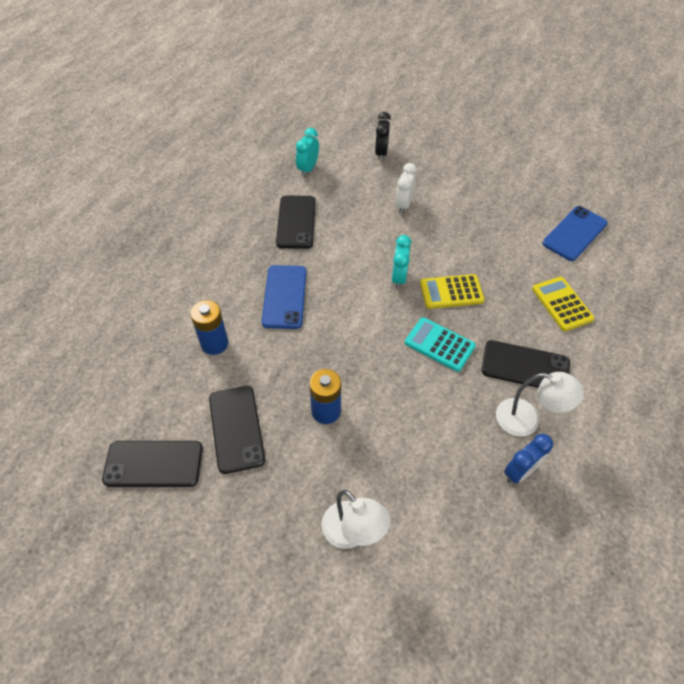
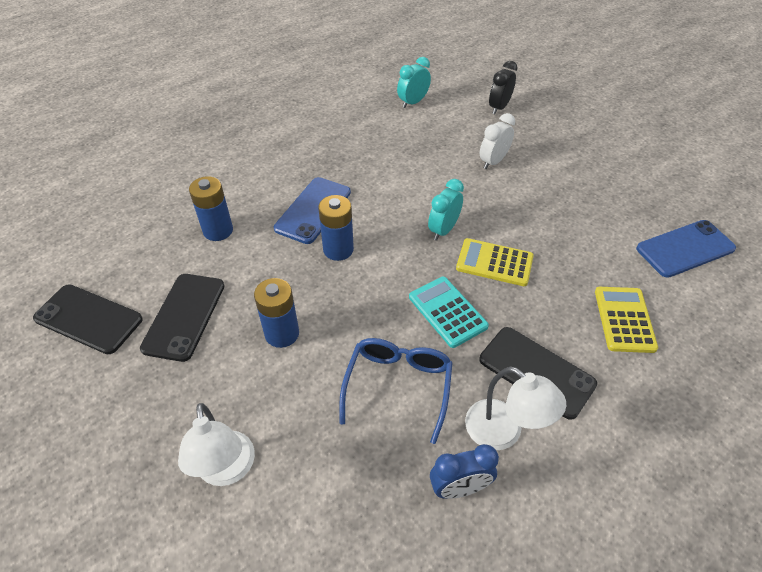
camera: 25 degrees right, 5 degrees down
black phone [276,195,316,249] -> none
none -> blue battery [318,195,354,261]
none -> blue glasses [339,338,453,444]

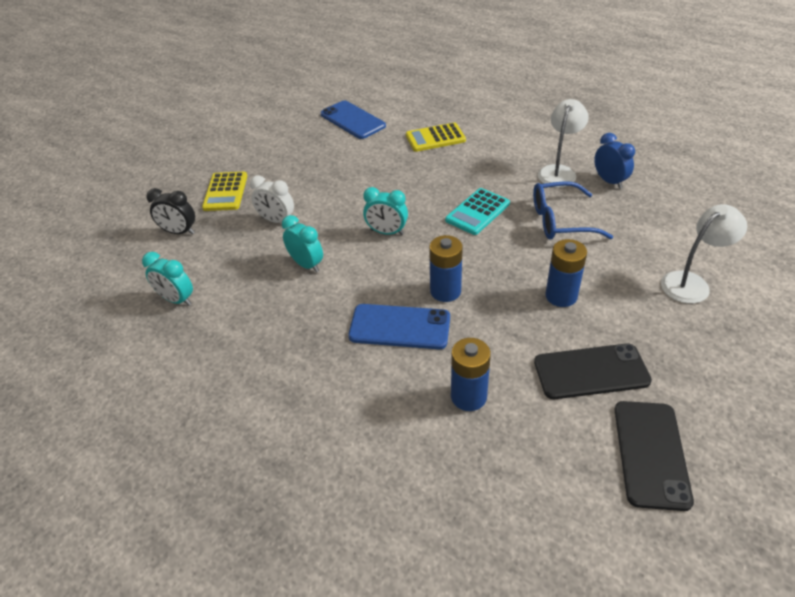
camera: 105 degrees left, 5 degrees down
yellow calculator [456,238,534,286] -> yellow calculator moved to [202,172,247,211]
black phone [480,327,597,420] -> none
none -> turquoise clock [282,215,323,272]

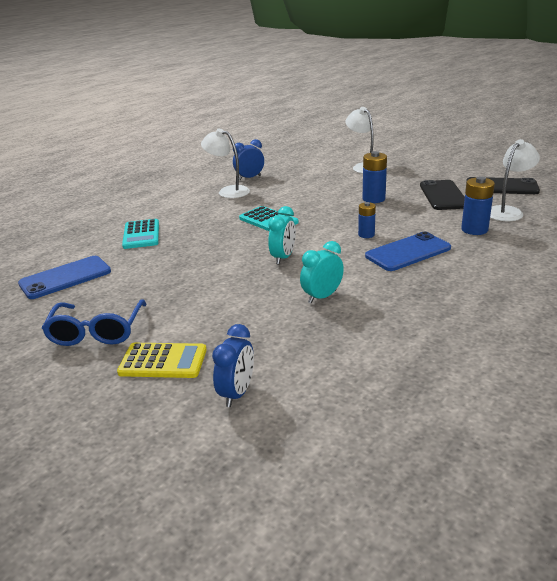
camera: 85 degrees left, 15 degrees down
turquoise clock [142,252,193,306] -> none
black clock [146,188,195,234] -> blue clock [212,324,254,407]
white clock [250,175,294,223] -> none
blue phone [348,304,450,349] -> blue phone turned 45 degrees clockwise [365,232,451,271]
yellow calculator [406,123,466,152] -> turquoise calculator [122,219,159,249]
blue battery [429,235,463,302] -> blue battery [358,202,376,238], size x0.63
blue glasses [533,181,613,240] -> blue glasses moved to [42,299,147,346]
none -> white lamp [490,139,540,221]

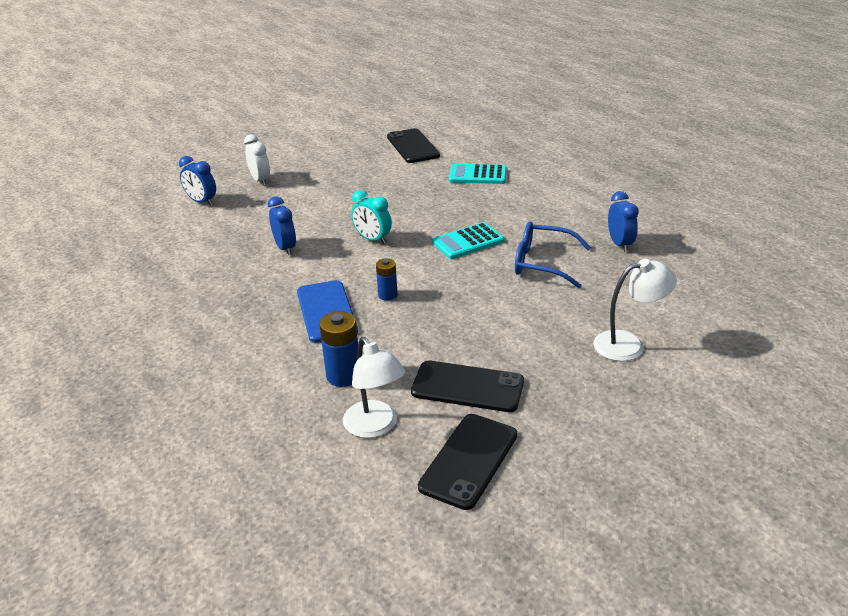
camera: 105 degrees right, 5 degrees up
blue phone [18,256,111,299] -> black phone [387,128,440,163]
blue glasses [42,299,147,346] -> blue glasses moved to [515,221,591,288]
yellow calculator [117,343,207,378] -> white clock [244,134,270,186]
white lamp [201,129,250,198] -> none
turquoise clock [300,241,344,303] -> blue clock [268,196,296,255]
blue battery [362,151,387,203] -> none

